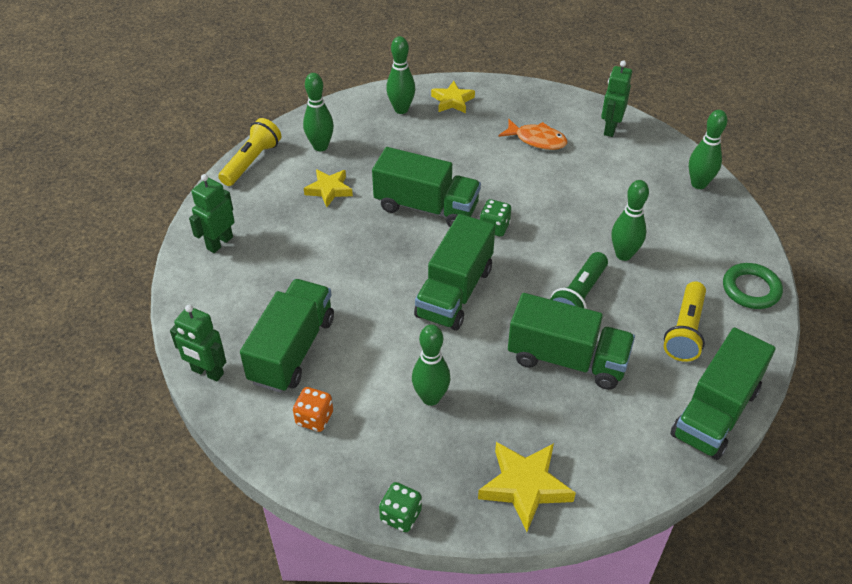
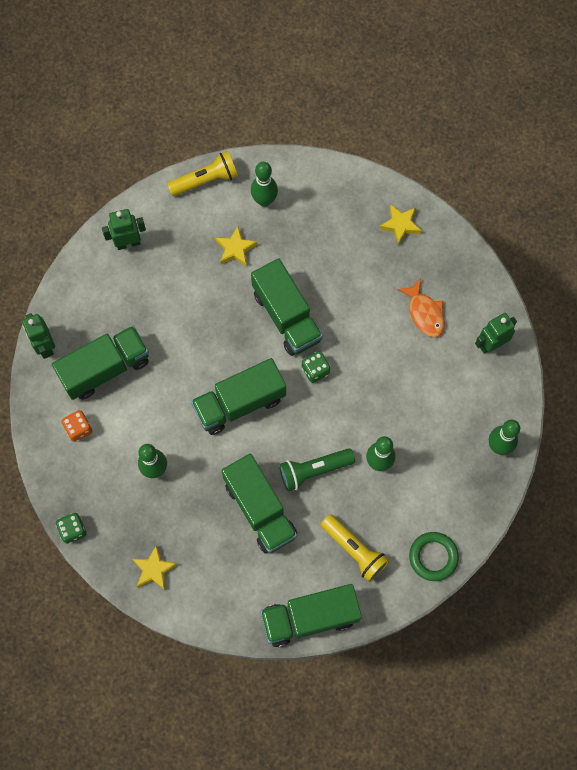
camera: 40 degrees right, 25 degrees up
green bowling pin [386,36,415,114] -> none
yellow star [478,442,576,532] -> yellow star [132,545,178,590], size x0.67
yellow flashlight [664,281,706,362] -> yellow flashlight turned 105 degrees counterclockwise [321,514,389,582]

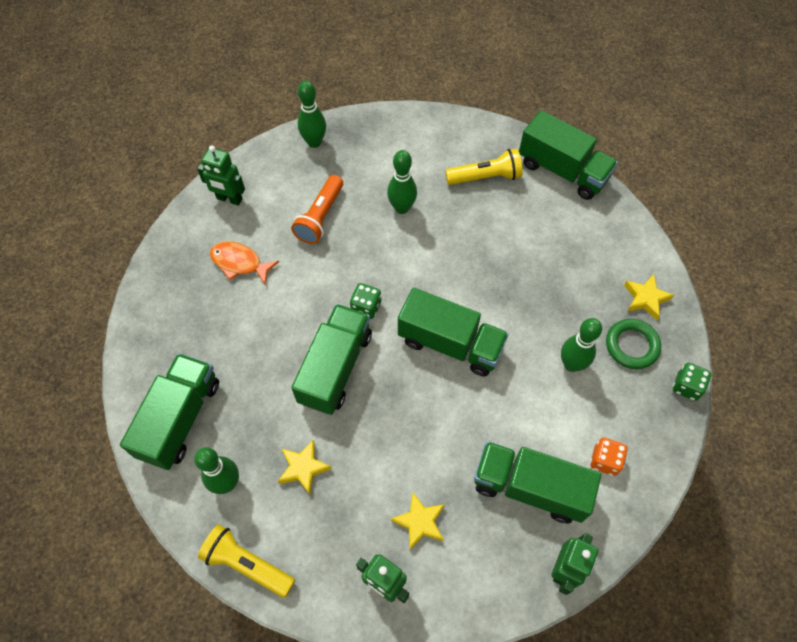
camera: 130 degrees left, 10 degrees down
green truck [221,454,297,553] -> green truck moved to [120,353,219,470]
green flashlight [279,448,355,491] -> none
yellow flashlight [321,514,389,582] -> yellow flashlight turned 75 degrees clockwise [445,149,522,185]
yellow star [379,204,422,245] -> yellow star moved to [391,493,445,550]
orange fish [397,278,445,337] -> orange fish turned 90 degrees counterclockwise [210,241,279,284]
green ring [409,532,459,581] -> green ring moved to [606,319,661,369]
none -> orange flashlight [291,175,343,244]

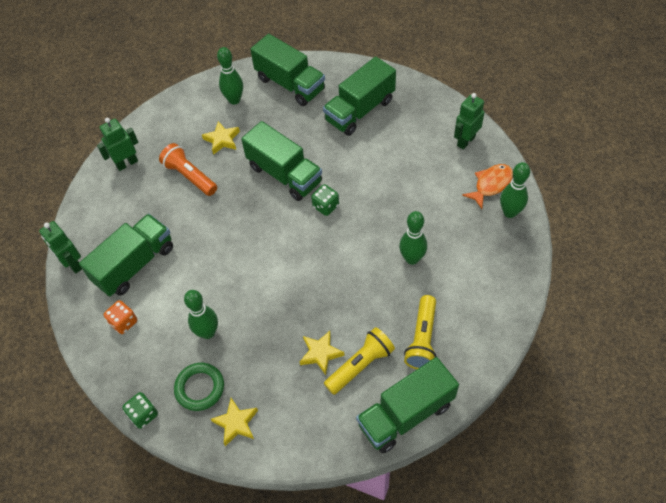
camera: 115 degrees right, 5 degrees down
yellow flashlight [198,524,295,598] -> yellow flashlight moved to [324,327,395,395]
orange fish [210,241,279,284] -> orange fish moved to [462,164,513,209]
orange flashlight [291,175,343,244] -> orange flashlight moved to [159,143,217,196]
yellow star [391,493,445,550] -> yellow star moved to [300,331,344,375]
green truck [398,288,509,376] -> green truck moved to [323,57,396,136]

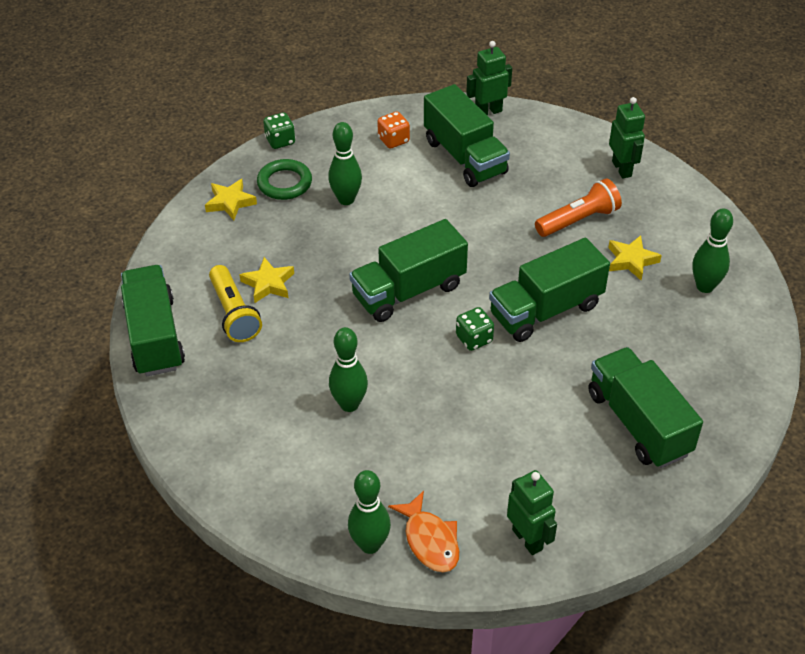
camera: 105 degrees right, 10 degrees down
green truck [250,34,325,106] -> green truck moved to [349,219,468,322]
yellow flashlight [404,295,437,369] -> none

